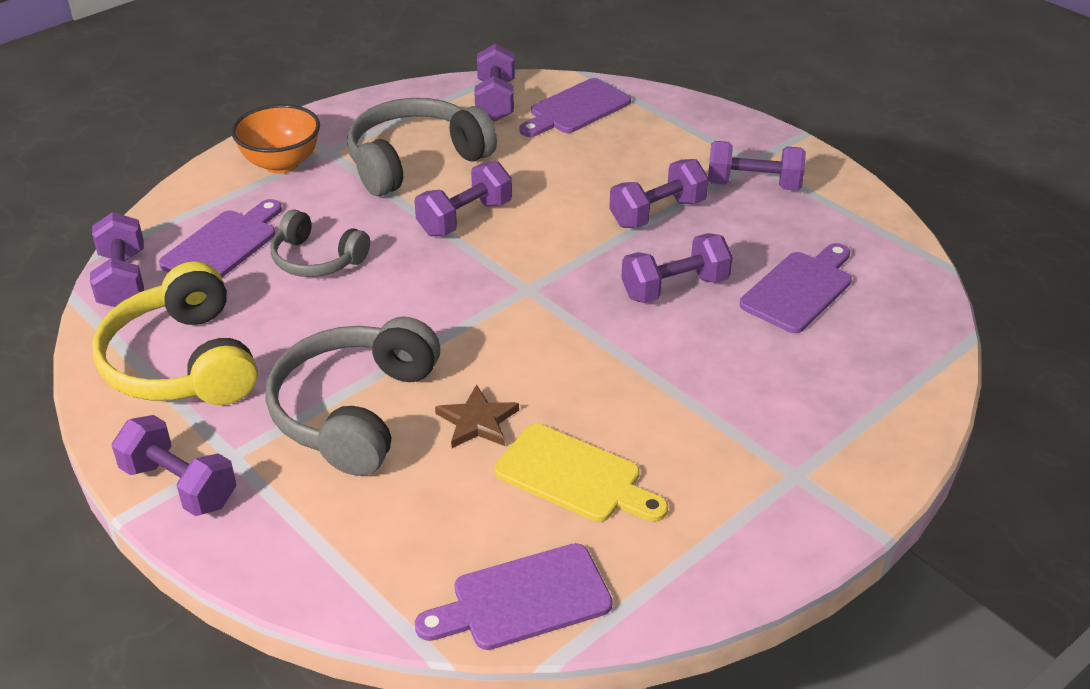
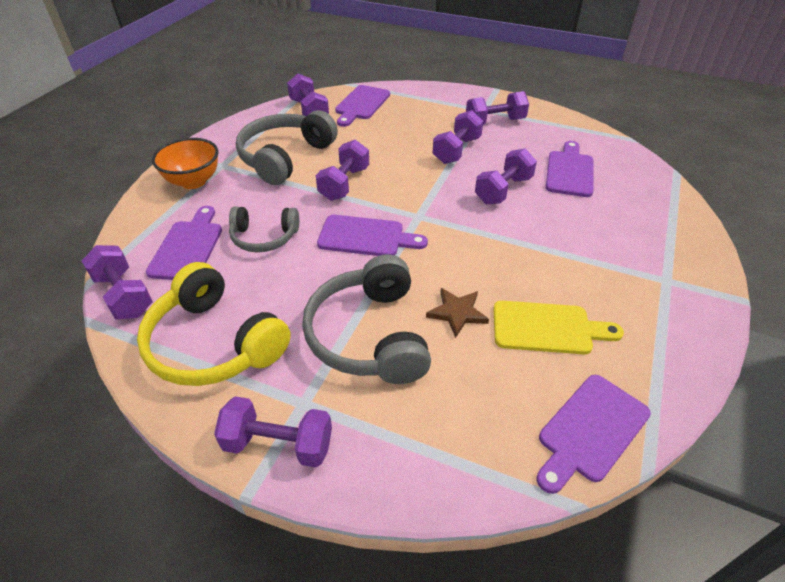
camera: 25 degrees left, 5 degrees up
none -> purple cutting board [317,215,428,256]

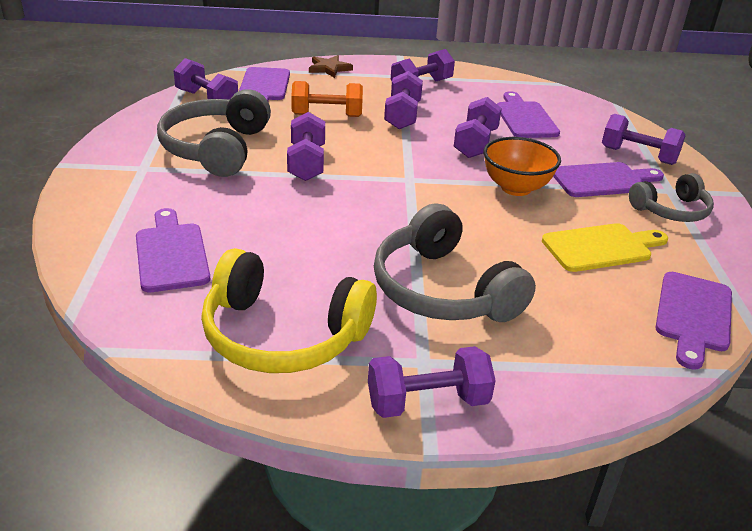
camera: 25 degrees left, 10 degrees down
purple dumbbell [82,245,153,319] -> purple dumbbell moved to [602,114,685,165]
orange bowl [152,138,218,189] -> orange bowl moved to [483,137,561,196]
grey headphones [229,207,299,252] -> grey headphones moved to [629,173,714,222]
purple cutting board [317,215,428,256] -> purple cutting board moved to [553,162,664,197]
brown star [426,288,489,338] -> brown star moved to [309,55,353,78]
none -> orange dumbbell [291,81,363,117]

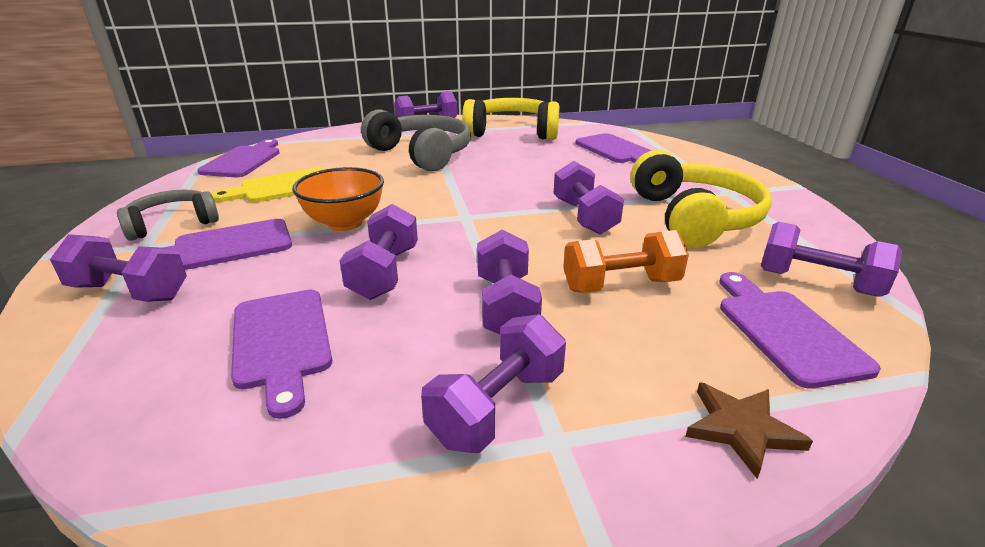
camera: 170 degrees right, 5 degrees down
grey headphones [157,89,271,177] -> yellow headphones [631,150,772,248]

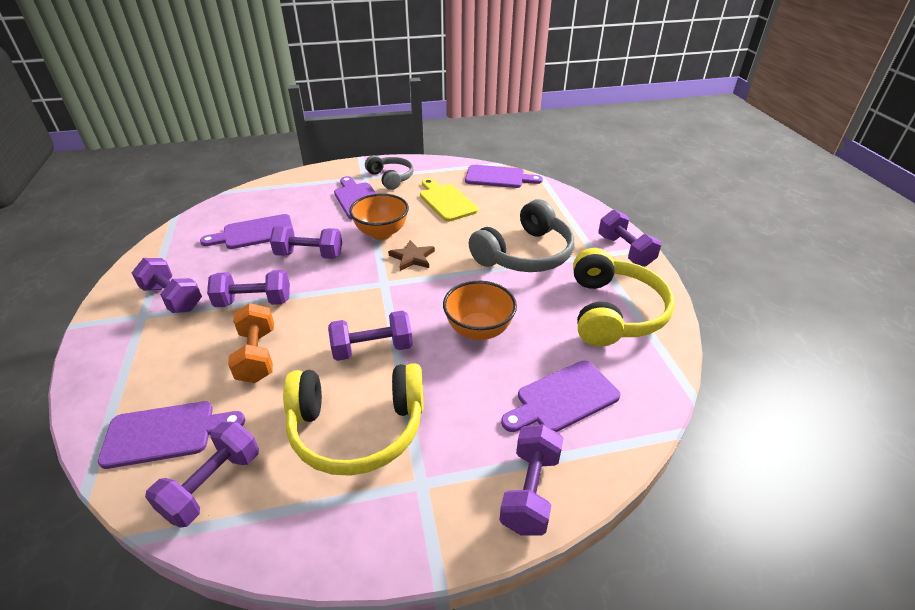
camera: 90 degrees right, 10 degrees up
purple dumbbell [50,234,187,302] -> purple dumbbell moved to [499,424,564,535]
brown star [685,382,813,479] -> brown star moved to [388,240,435,271]
none -> orange bowl [443,281,517,340]

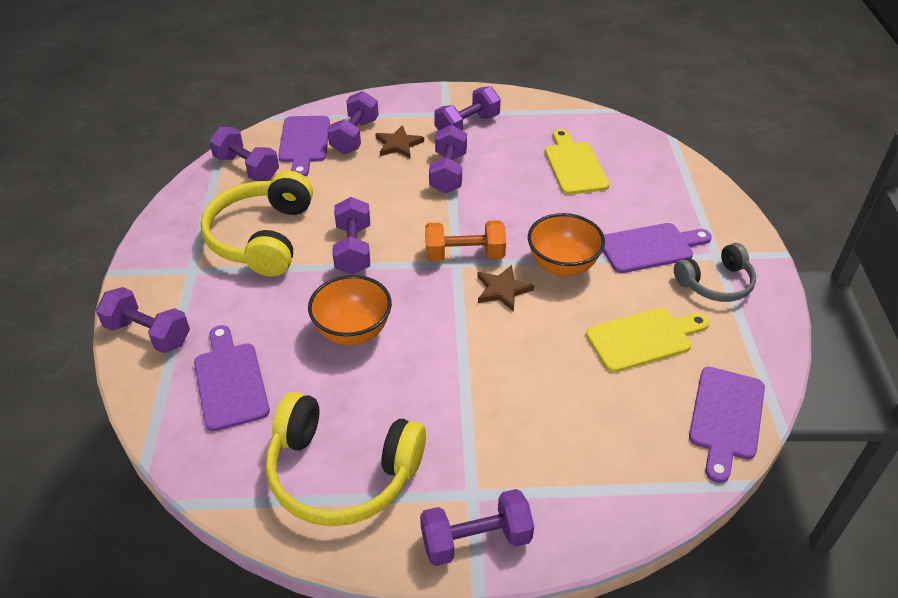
camera: 100 degrees right, 5 degrees up
purple cutting board [200,214,294,249] -> yellow cutting board [545,129,610,195]
orange dumbbell [228,303,274,383] -> orange dumbbell moved to [425,220,506,262]
purple dumbbell [270,225,342,259] -> purple dumbbell moved to [327,91,379,154]
grey headphones [469,199,574,272] -> none
none -> brown star [376,125,424,159]

